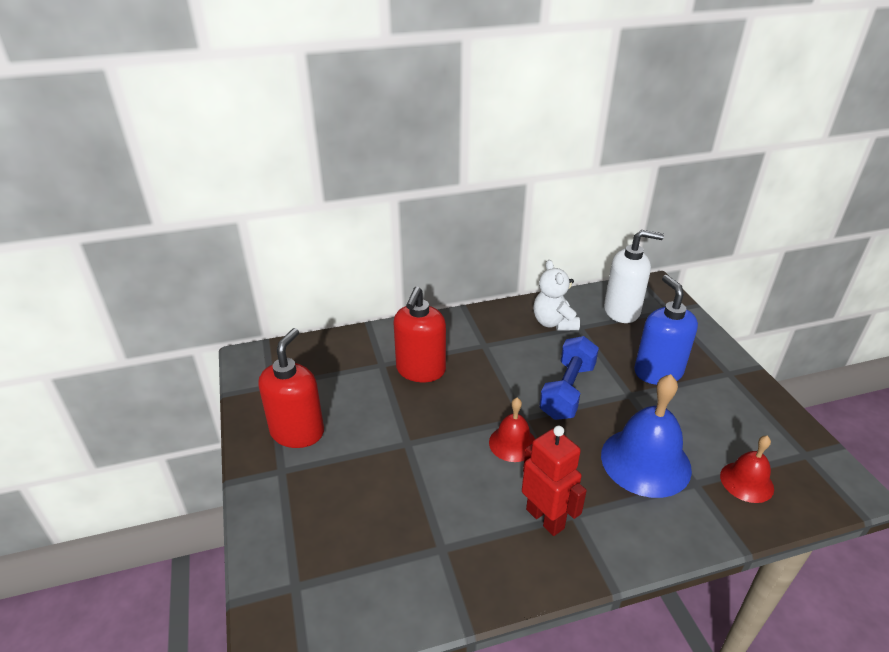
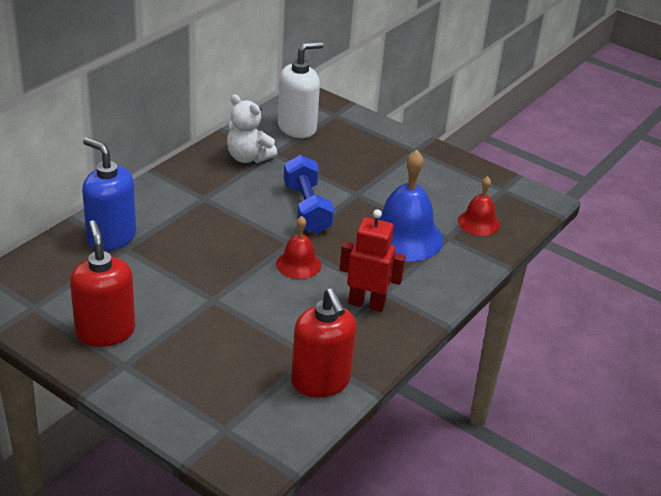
camera: 40 degrees left, 0 degrees up
red soap dispenser [393,287,446,382] -> red soap dispenser moved to [291,288,356,397]
blue soap dispenser [634,275,698,385] -> blue soap dispenser moved to [82,137,136,251]

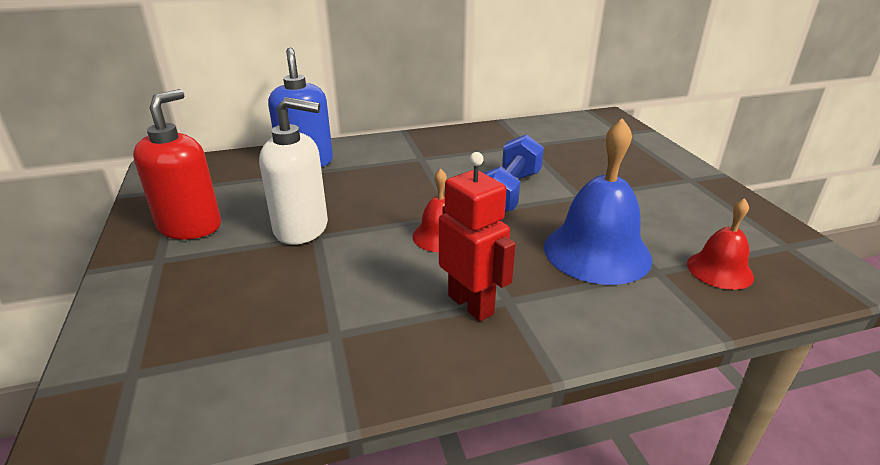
camera: 40 degrees right, 5 degrees down
white teddy bear [227,95,277,163] -> none
white soap dispenser [278,42,324,138] -> white soap dispenser moved to [259,97,328,245]
red soap dispenser [291,288,356,397] -> none

